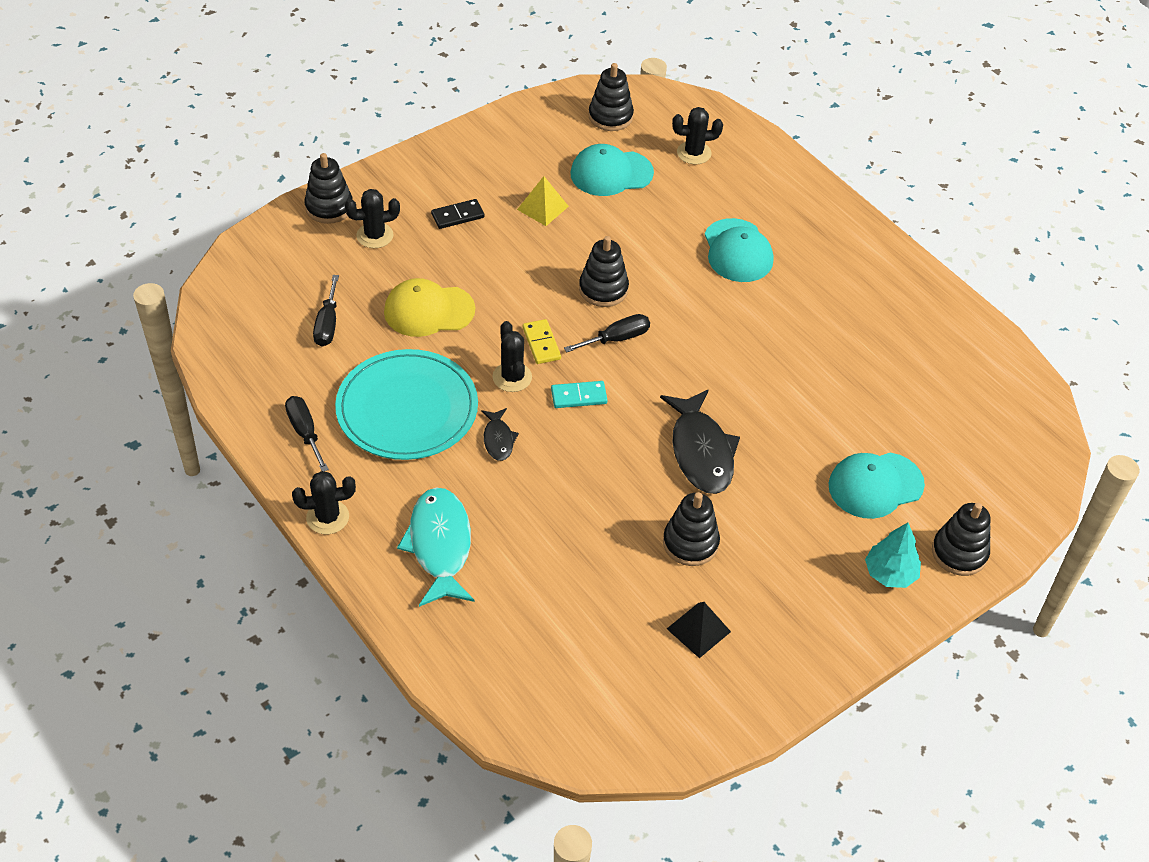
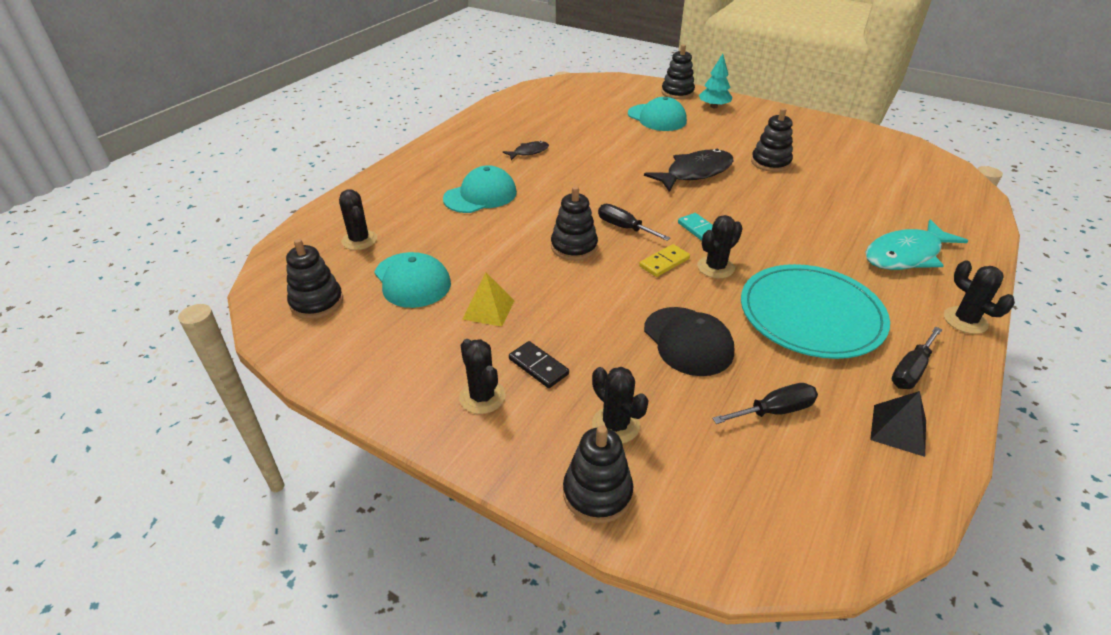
camera: 110 degrees left, 10 degrees down
yellow cap [384,278,475,337] -> black cap [644,307,734,376]
black fish [481,408,519,461] -> black fish moved to [503,141,549,160]
black pyramid [667,602,731,658] -> black pyramid moved to [870,391,926,457]
none -> black cactus [459,339,505,414]

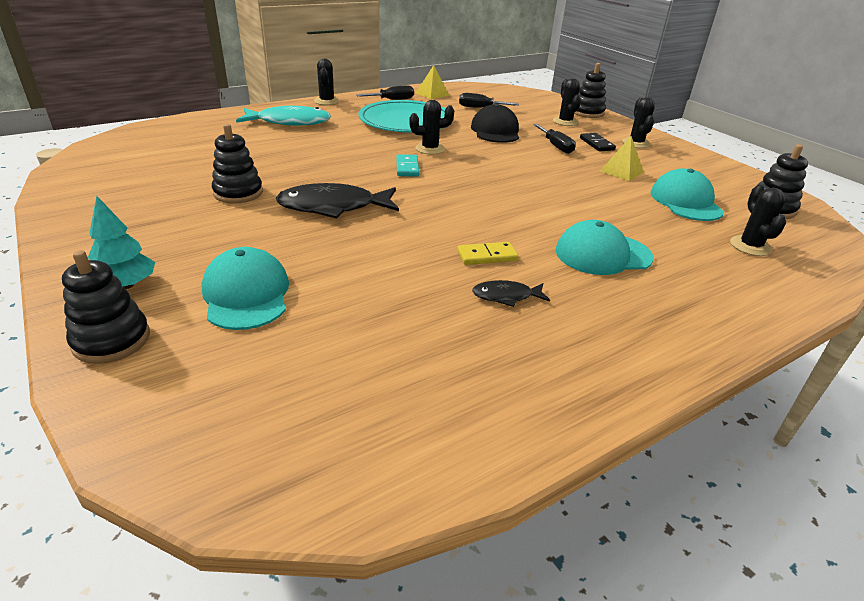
camera: 155 degrees left, 5 degrees down
black stacking toy [551,186,598,261] -> none
black screwdriver [598,204,670,241] -> black screwdriver moved to [533,124,576,154]
yellow domino [639,244,690,277] -> yellow domino moved to [457,242,519,265]
black pyramid [870,391,926,457] -> yellow pyramid [416,65,449,99]

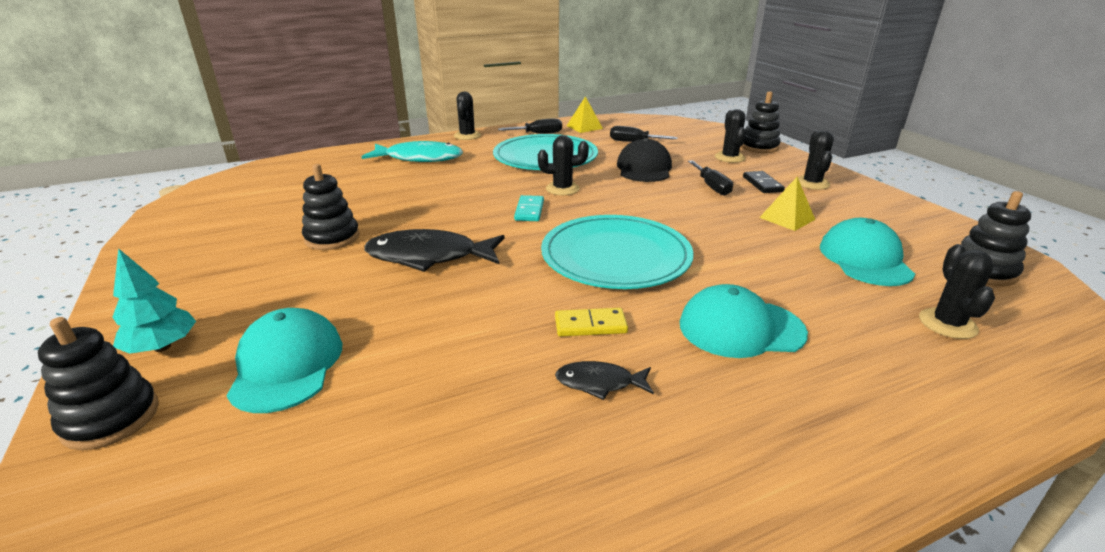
camera: 10 degrees right, 5 degrees down
none -> turquoise plate [541,215,694,289]

